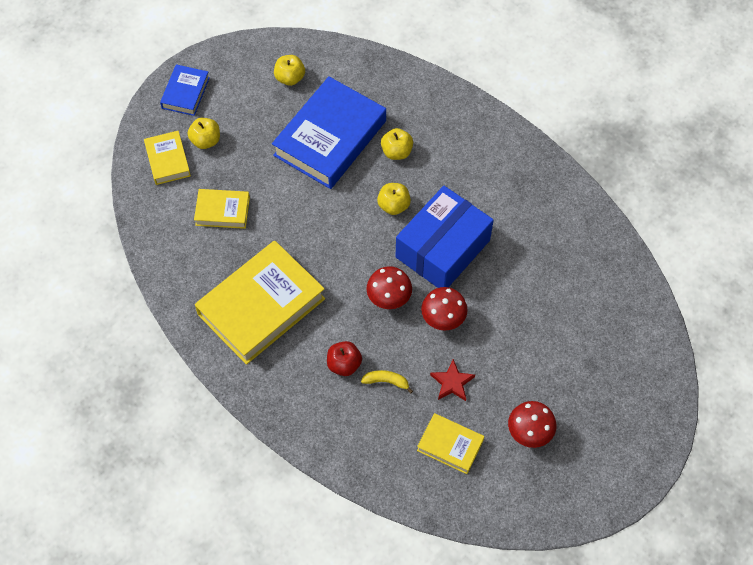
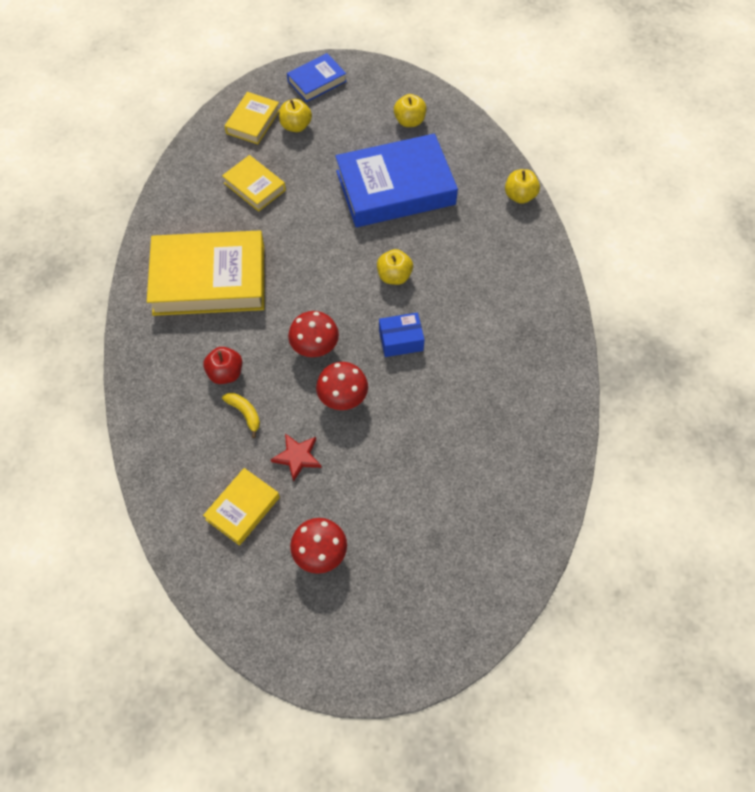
camera: 40 degrees right, 0 degrees up
yellow apple [381,128,413,160] -> yellow apple moved to [505,169,540,204]
blue box [395,186,494,288] -> blue box [379,313,425,357], size x0.47
yellow book [417,413,484,474] -> yellow book turned 60 degrees clockwise [203,468,280,546]

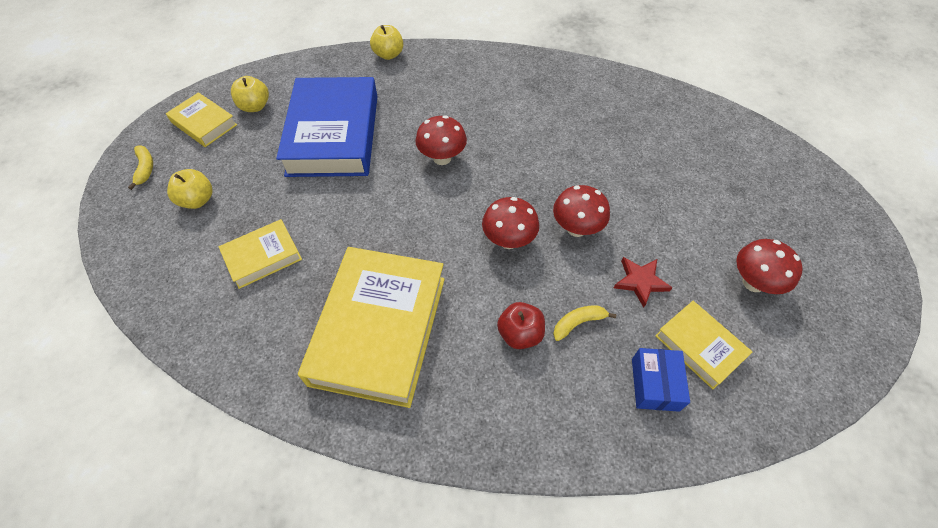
camera: 75 degrees left, 5 degrees down
yellow book [225,92,279,144] -> yellow book moved to [166,92,237,147]
blue book [287,53,347,102] -> yellow banana [128,146,153,190]
yellow apple [377,249,413,285] -> red mushroom [415,115,467,165]
blue box [379,313,425,357] -> blue box moved to [632,348,690,412]

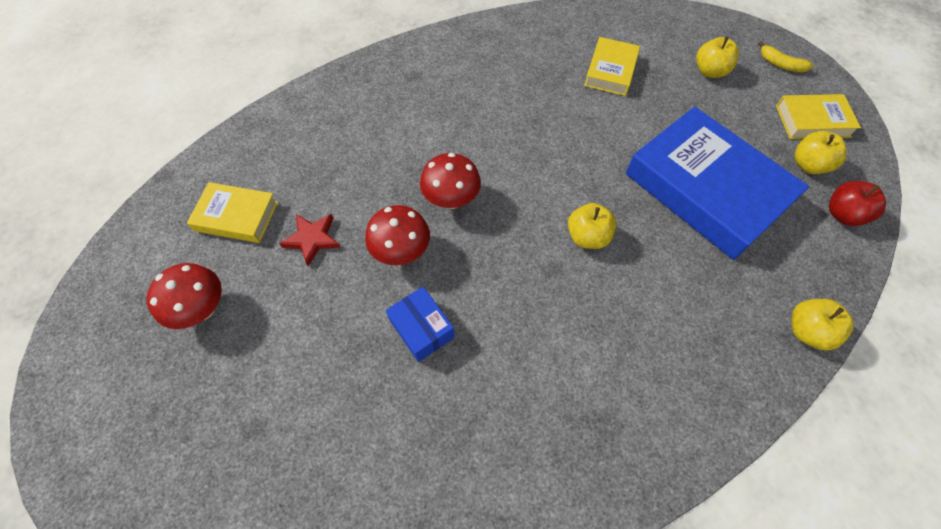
camera: 140 degrees right, 5 degrees up
yellow book [298,247,445,408] -> none
red mushroom [415,115,467,165] -> yellow apple [568,203,616,249]
red apple [497,302,545,349] -> red apple moved to [829,181,886,226]
yellow banana [553,305,617,341] -> none
blue box [632,348,690,412] -> blue box moved to [386,287,455,362]

